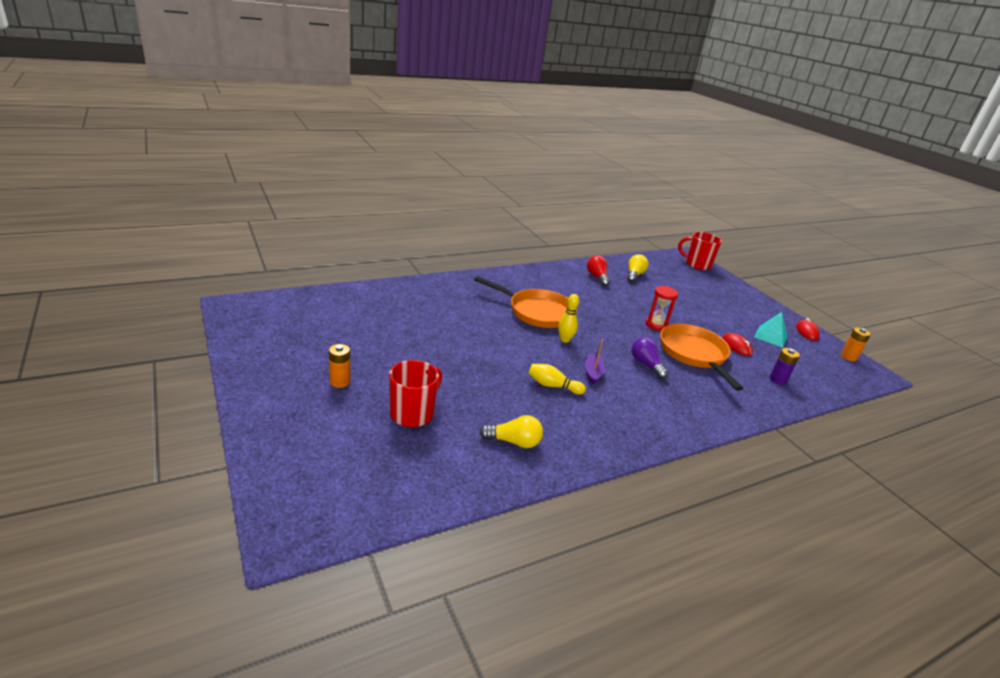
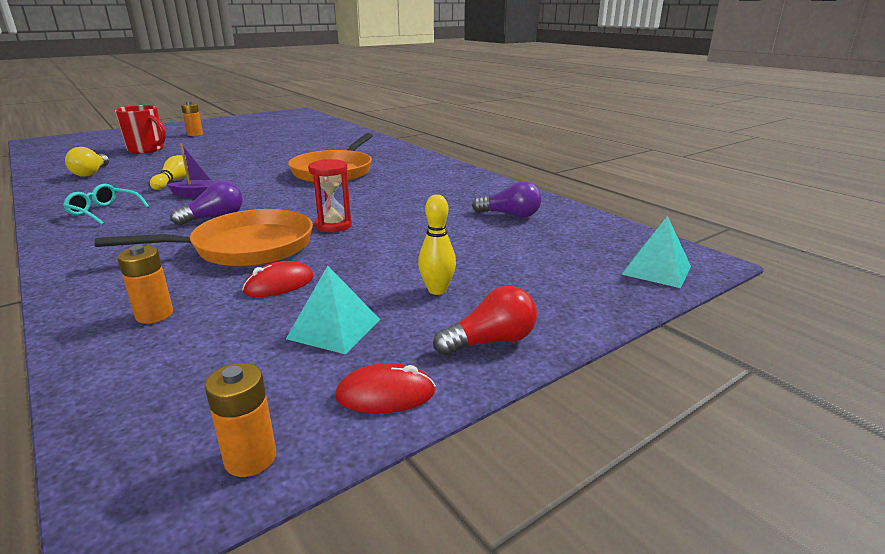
camera: 85 degrees right, 5 degrees down
yellow bowling pin [558,294,579,343] -> yellow bowling pin moved to [418,194,456,295]
red light bulb [587,255,610,286] -> red light bulb moved to [433,286,537,356]
yellow light bulb [627,254,649,282] -> purple light bulb [472,181,541,217]
red mug [678,232,722,270] -> turquoise pyramid [621,216,691,288]
purple battery [770,348,800,385] -> orange battery [117,245,173,324]
none -> turquoise glasses [63,184,149,225]

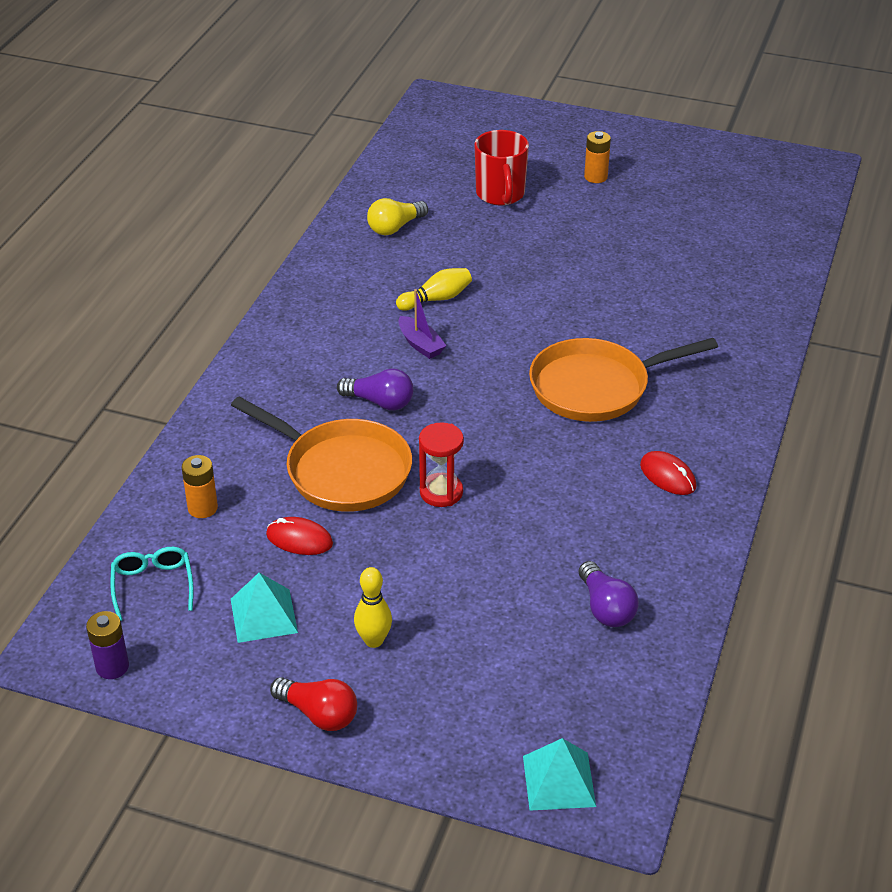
camera: 55 degrees right, 15 degrees up
turquoise glasses [63,184,149,225] -> turquoise glasses moved to [111,547,194,621]
orange battery [205,363,276,477] -> purple battery [86,611,129,679]
red mouse [335,363,436,413] -> red mouse moved to [640,451,696,495]

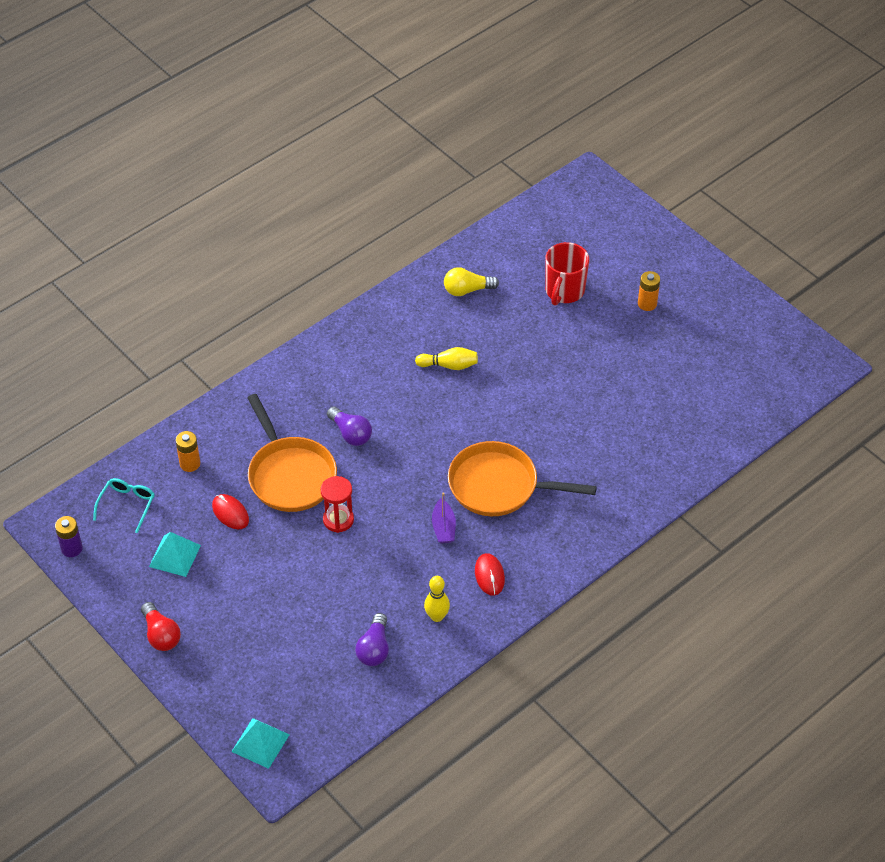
camera: 30 degrees right, 10 degrees up
yellow bowling pin [354,567,392,648] -> yellow bowling pin moved to [424,576,450,622]
purple boat [399,289,446,359] -> purple boat moved to [432,492,456,543]

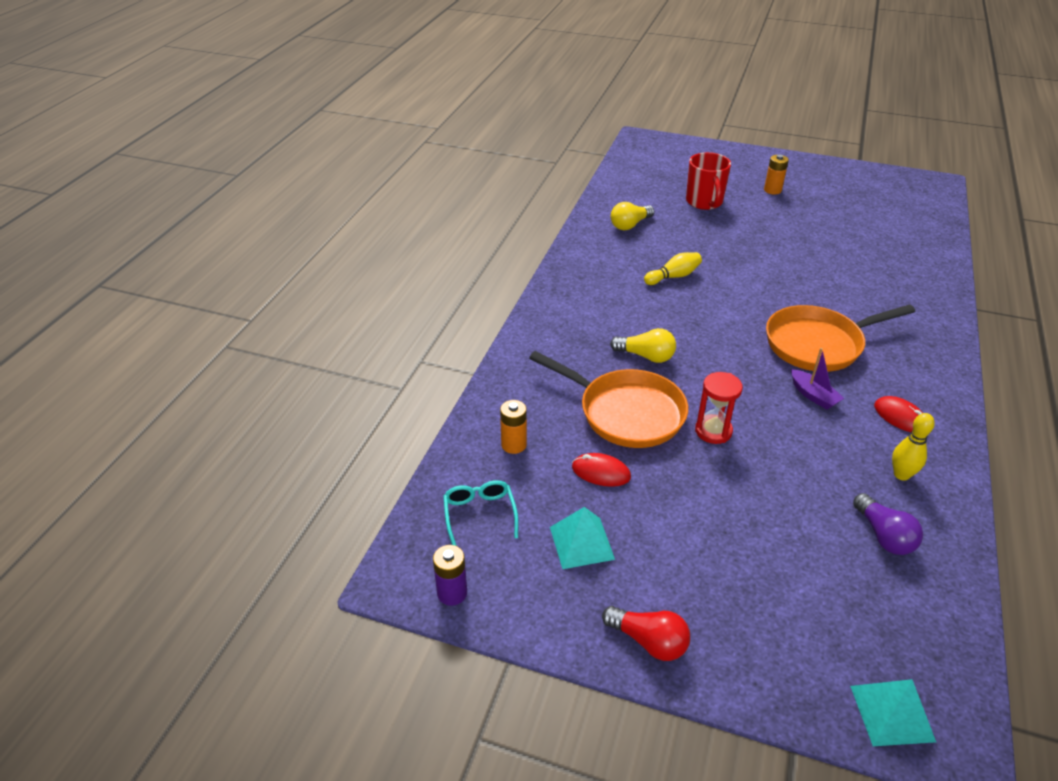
camera: 30 degrees left, 10 degrees down
purple light bulb [327,407,372,446] -> yellow light bulb [610,328,676,363]

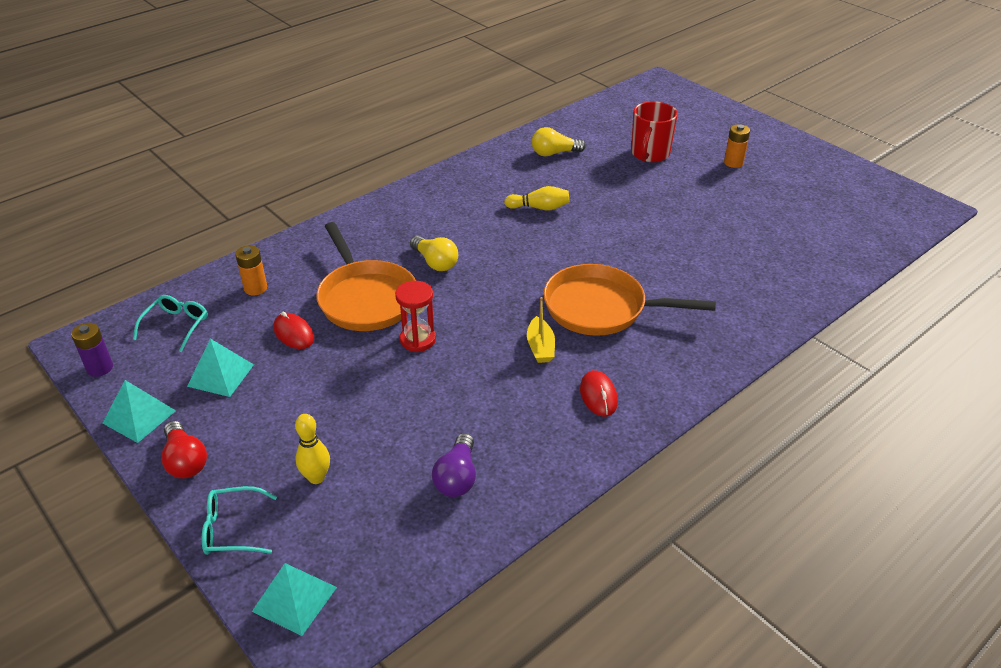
camera: 30 degrees right, 0 degrees up
purple boat [791,348,844,410] -> yellow boat [527,297,555,363]
yellow bowling pin [892,413,935,481] -> yellow bowling pin moved to [295,414,330,484]
none -> turquoise pyramid [102,380,176,443]
none -> turquoise glasses [202,486,277,555]

